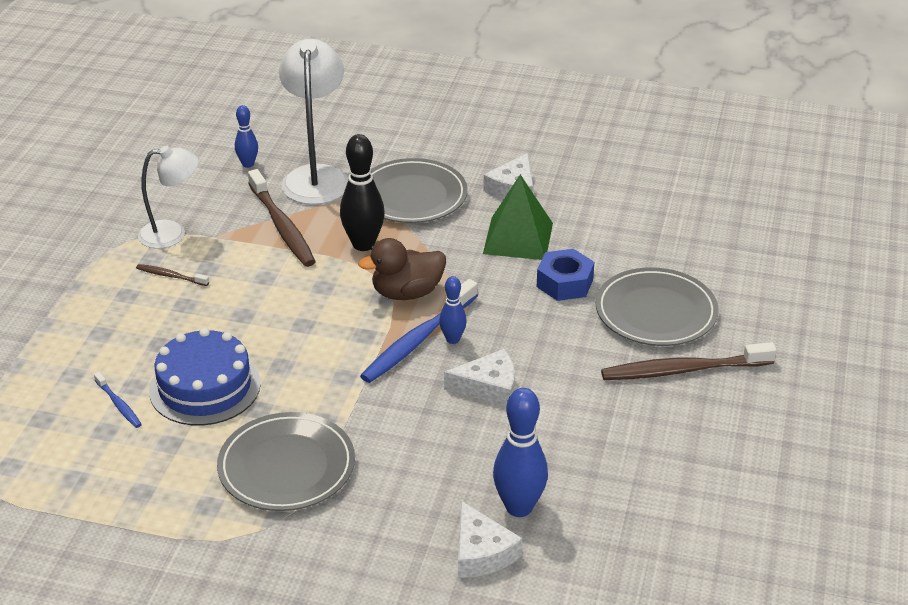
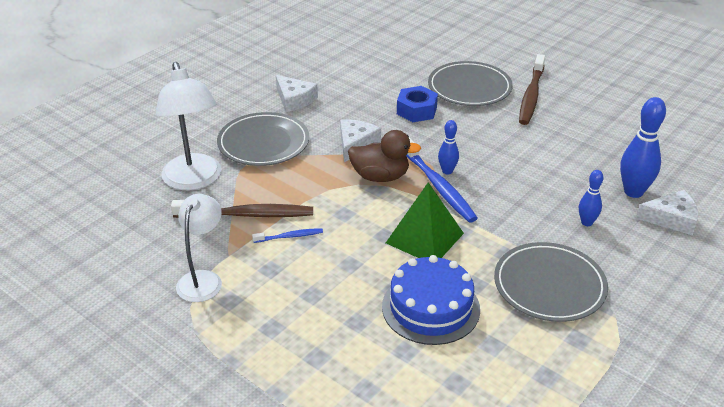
camera: 65 degrees left, 0 degrees up
blue toothbrush [94,372,142,428] -> blue toothbrush moved to [252,228,323,243]
brown toothbrush [136,264,209,286] -> none
blue bowling pin [235,105,258,168] -> blue bowling pin moved to [579,170,604,226]
white lamp [279,39,349,205] -> white lamp turned 135 degrees counterclockwise [156,62,221,190]
black bowling pin [340,134,385,251] -> none
brown duck [358,238,446,300] -> brown duck turned 90 degrees counterclockwise [348,130,421,182]
white cheese [444,349,515,406] -> white cheese moved to [340,119,381,162]
green pyramid [483,174,553,260] -> green pyramid moved to [386,182,464,258]

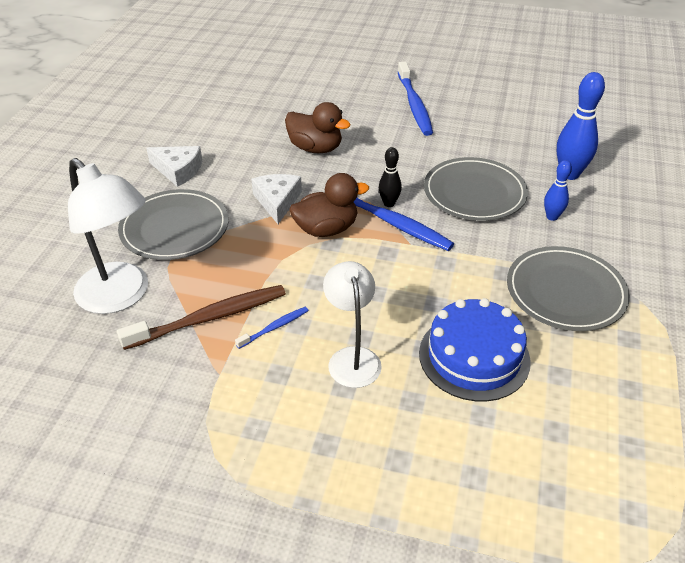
camera: 25 degrees left, 5 degrees up
white lamp [176,194,222,302] -> white lamp moved to [323,261,382,388]
green pyramid [386,182,464,258] -> none
blue nut [397,86,438,122] -> brown duck [285,102,351,153]
grey plate [428,61,513,106] -> grey plate moved to [424,157,528,221]
blue bowling pin [438,120,459,175] -> black bowling pin [379,147,402,207]
brown toothbrush [519,54,545,125] -> blue toothbrush [398,62,433,136]
white cheese [636,190,698,236] -> none

